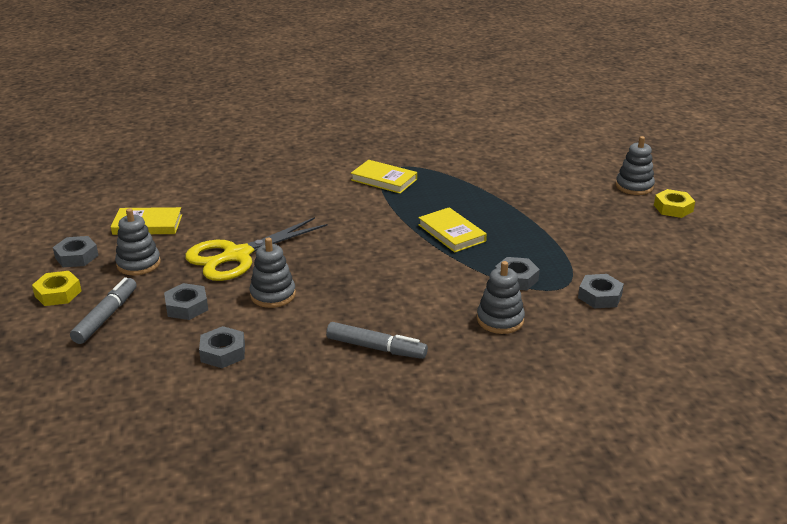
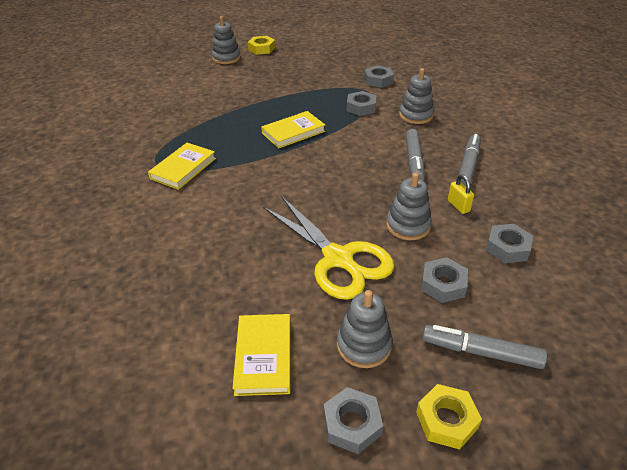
camera: 90 degrees left, 10 degrees up
none -> grey marker [406,129,425,181]
none -> yellow padlock [448,174,474,214]

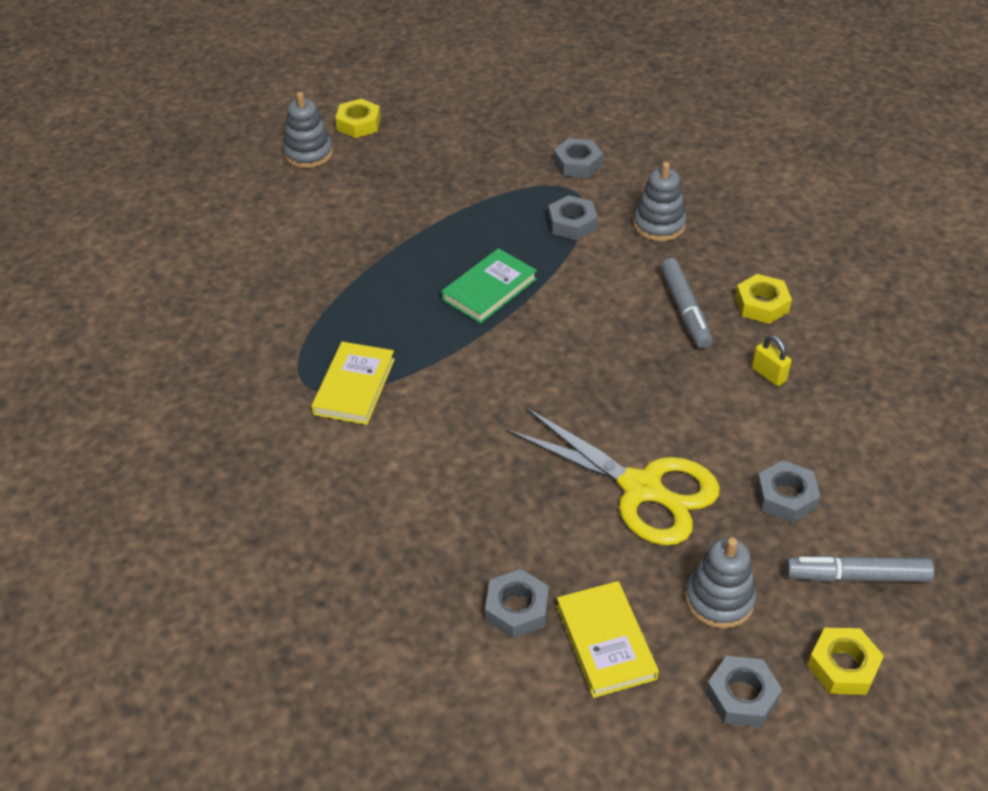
camera: 15 degrees left, 5 degrees up
yellow book [261,111,325,148] -> green book [442,248,537,323]
grey stacking toy [386,173,432,240] -> none
grey marker [458,134,481,186] -> yellow nut [735,274,792,324]
grey nut [486,224,533,263] -> grey nut moved to [485,569,549,639]

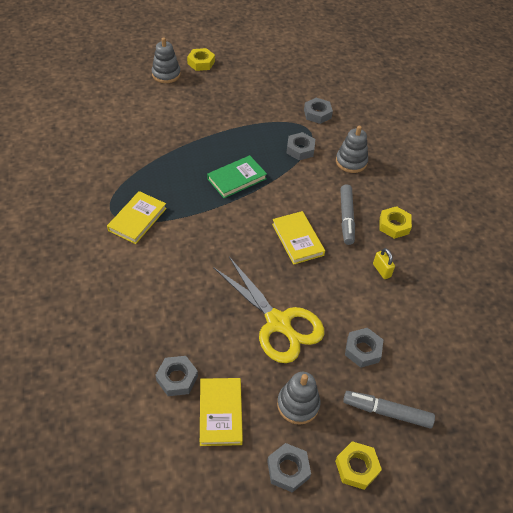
camera: 10 degrees right, 5 degrees up
none -> yellow book [272,211,325,265]

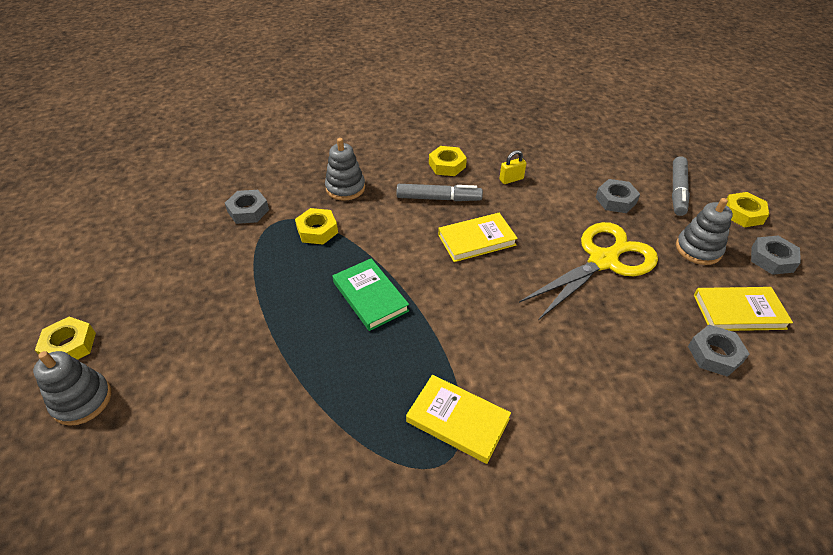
camera: 85 degrees left, 5 degrees down
grey nut [286,132,315,160] -> yellow nut [295,208,338,244]

